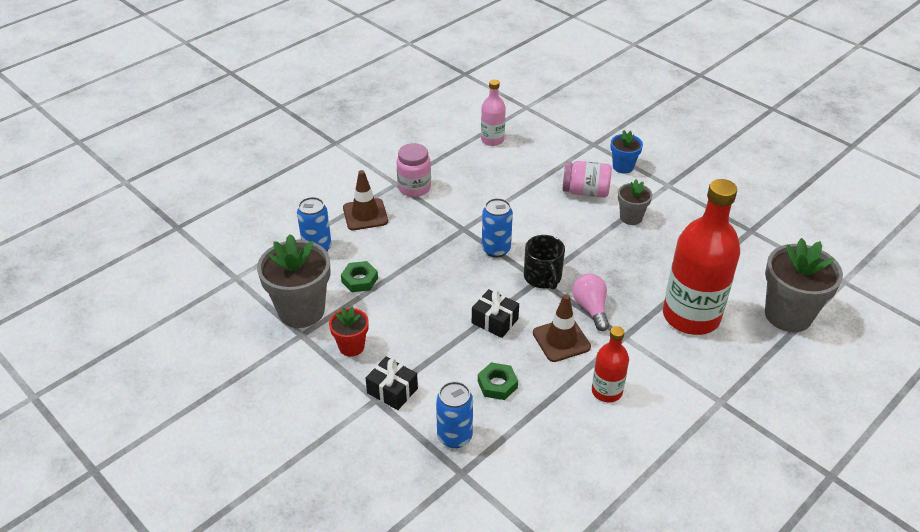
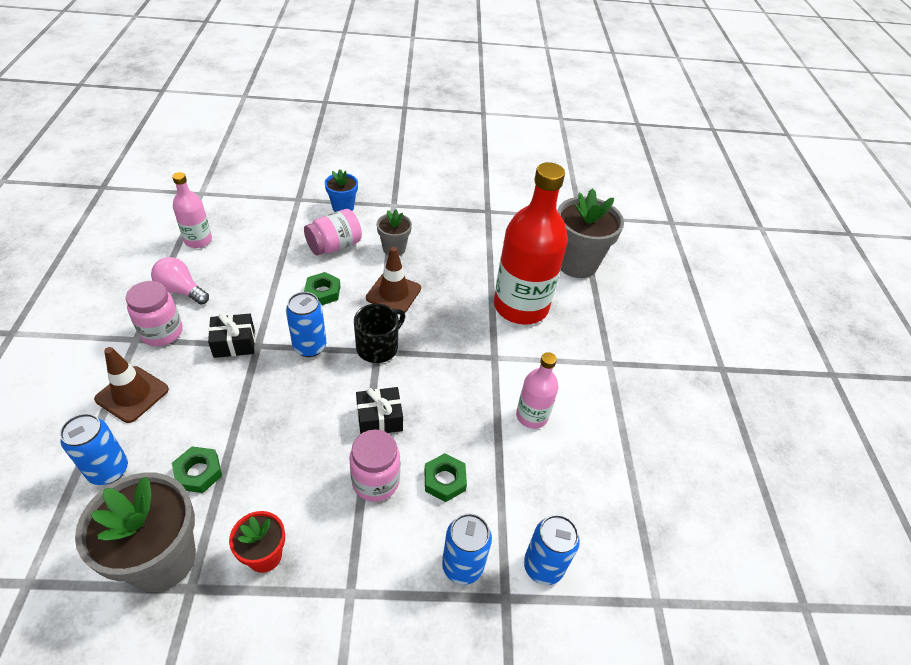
camera: 50 degrees left, 5 degrees up
black gift [366,356,418,410] -> black gift moved to [208,313,255,358]
black mug [524,235,565,289] -> black mug turned 75 degrees counterclockwise [354,304,405,363]
brown traffic cone [533,294,591,362] -> brown traffic cone moved to [366,247,421,313]
pink light bulb [572,273,609,331] -> pink light bulb moved to [151,257,209,305]
red bottle [592,326,629,403] -> pink bottle [516,352,559,429]
none -> green nut [304,272,340,305]
none -> pink jar [349,429,400,502]
none -> blue can [524,514,580,585]

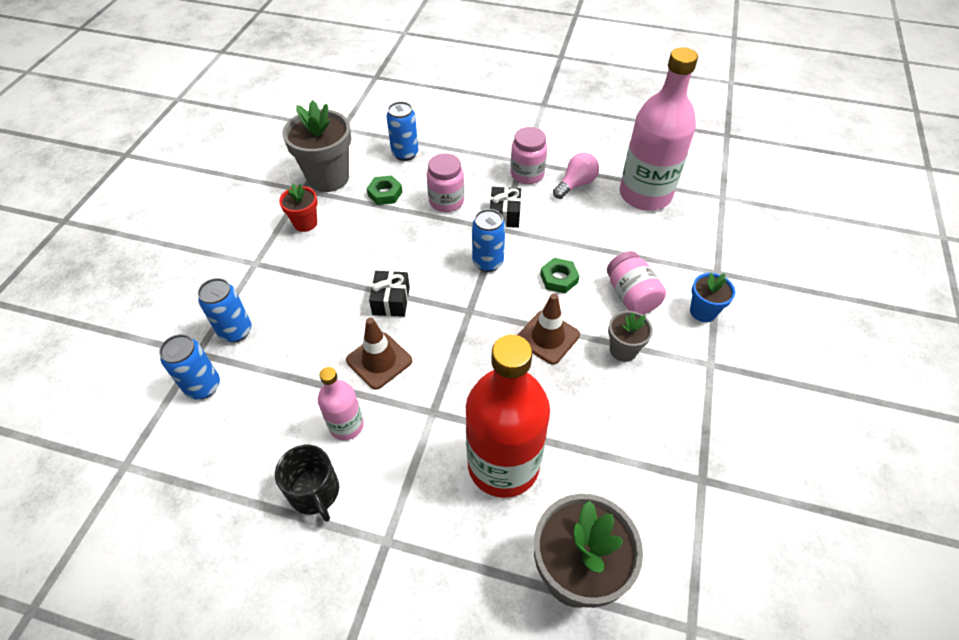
camera: 110 degrees right, 5 degrees up
brown traffic cone [94,347,169,423] -> brown traffic cone moved to [346,318,412,390]
pink bottle [172,172,212,248] -> pink bottle [619,47,698,211], size x1.99
pink jar [349,429,400,502] -> pink jar moved to [427,154,464,212]
black mug [354,304,405,363] -> black mug moved to [275,445,339,522]
green nut [424,453,467,502] -> none

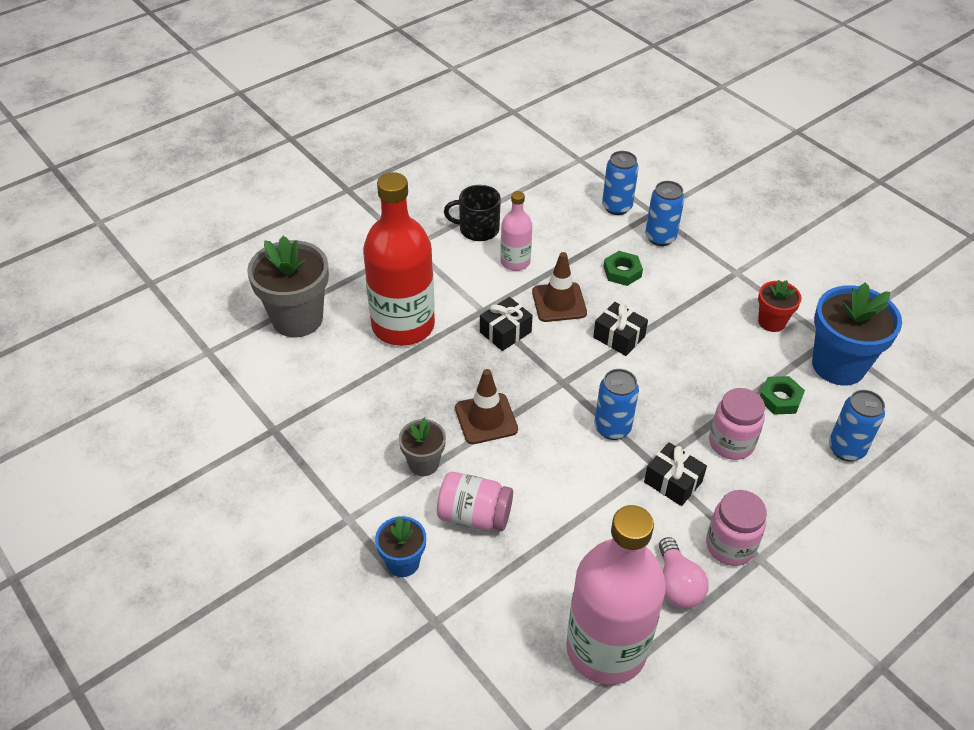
camera: 125 degrees right, 5 degrees down
grey flower pot [282,100,351,192] -> blue flower pot [812,282,902,386]
green nut [540,258,579,293] -> green nut moved to [604,251,643,286]
none -> black gift [480,297,533,351]

